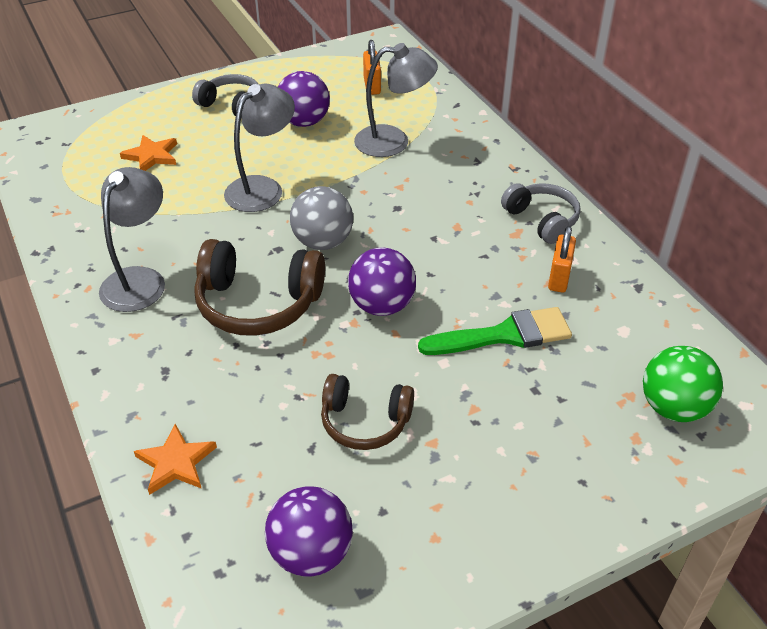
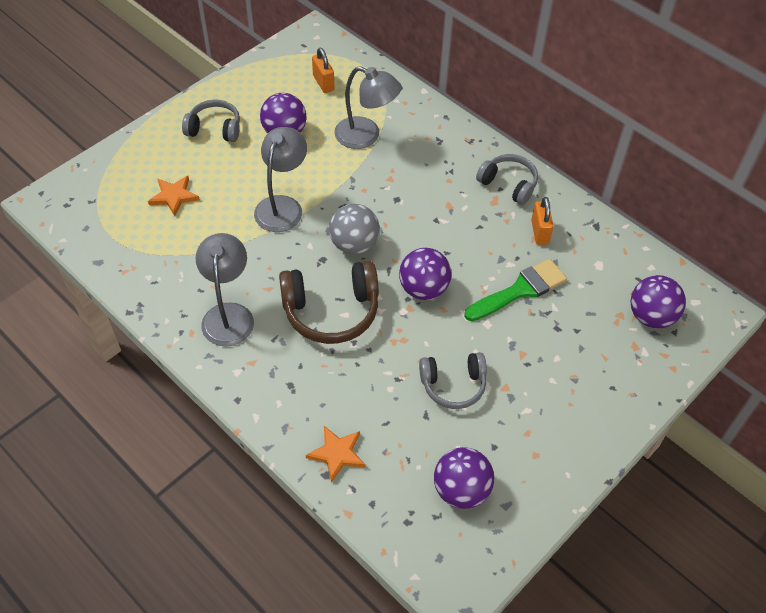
camera: 20 degrees left, 10 degrees up
brown headphones [321,374,414,450] -> grey headphones [419,352,487,409]
grey lamp [354,43,438,157] -> grey lamp turned 45 degrees clockwise [334,66,402,149]
green ball [643,346,723,422] -> purple ball [630,275,686,328]

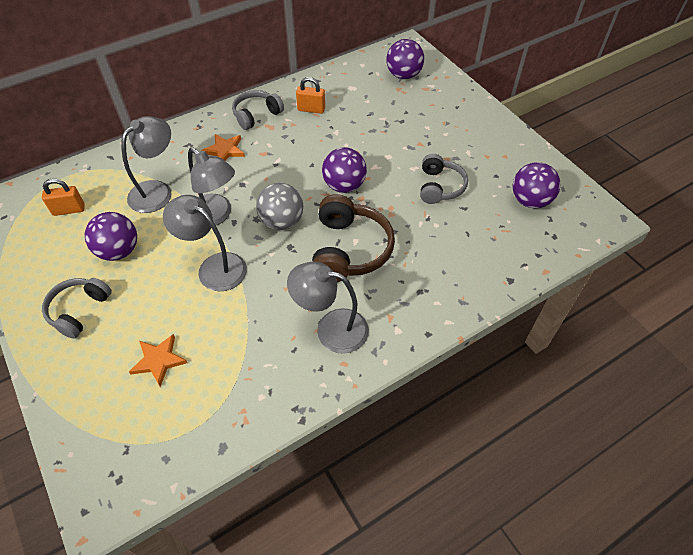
camera: 75 degrees left, 0 degrees up
orange star [306,426,365,483] -> orange star moved to [201,134,245,161]
green brush [464,259,567,321] -> none
none -> grey lamp [188,148,235,225]

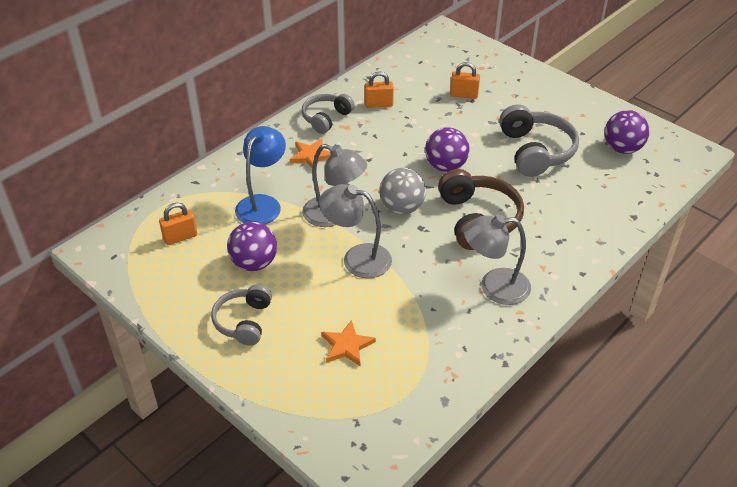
camera: 15 degrees left, 10 degrees down
grey lamp [121,116,172,213] -> blue lamp [235,126,286,225]
purple ball [386,39,424,79] -> none
grey headphones [420,154,468,204] -> grey headphones [499,104,579,177], size x1.56
none -> orange padlock [450,62,480,99]

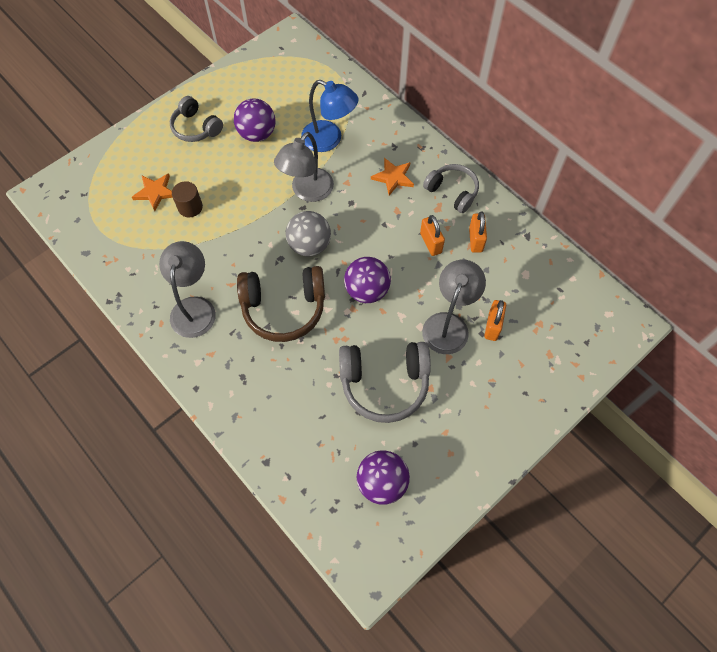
camera: 95 degrees right, 20 degrees up
orange padlock [159,203,197,245] -> orange padlock moved to [420,215,445,256]
grey headphones [211,284,272,345] -> grey headphones turned 150 degrees counterclockwise [170,96,223,142]
grey lamp [319,184,392,278] -> grey lamp moved to [422,260,486,354]
none -> brown cylinder [172,181,203,218]

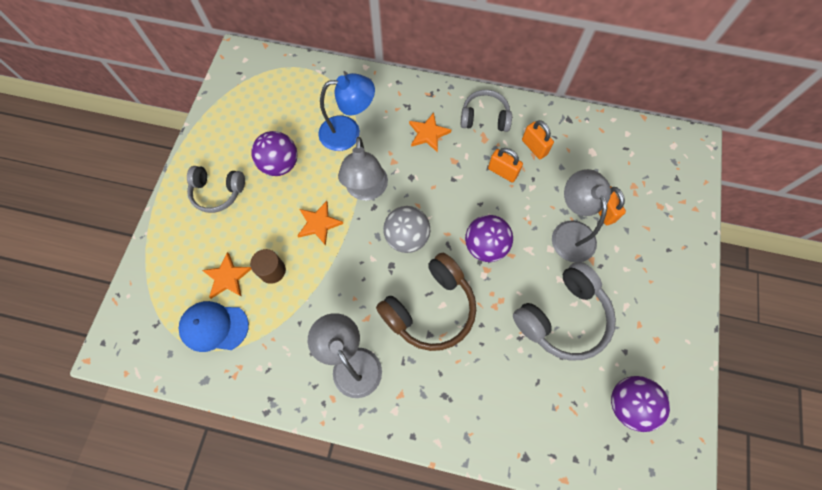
camera: 35 degrees left, 5 degrees up
none -> blue cap [179,301,249,352]
none -> orange star [297,201,343,246]

